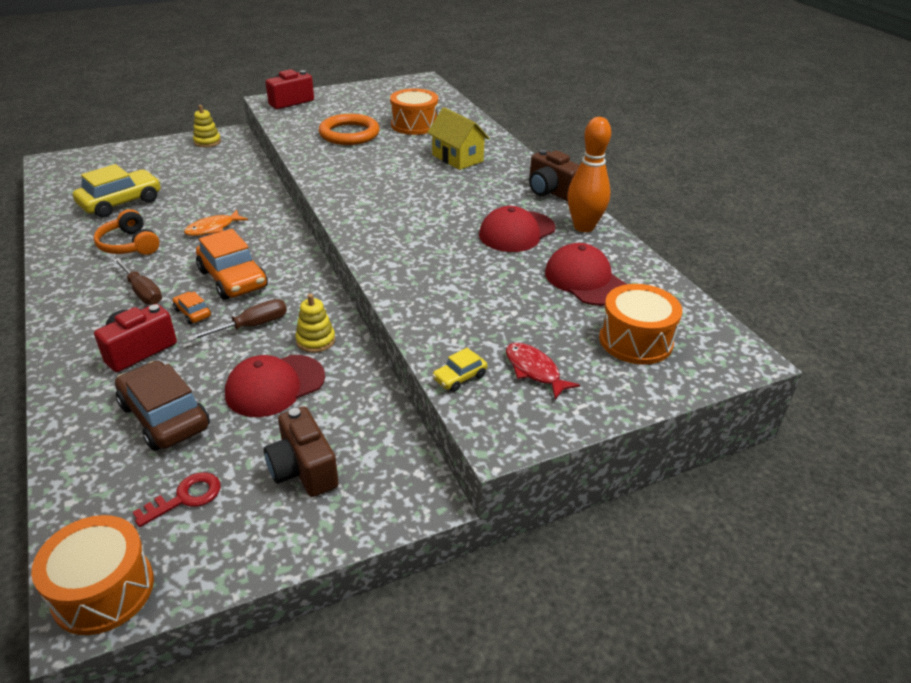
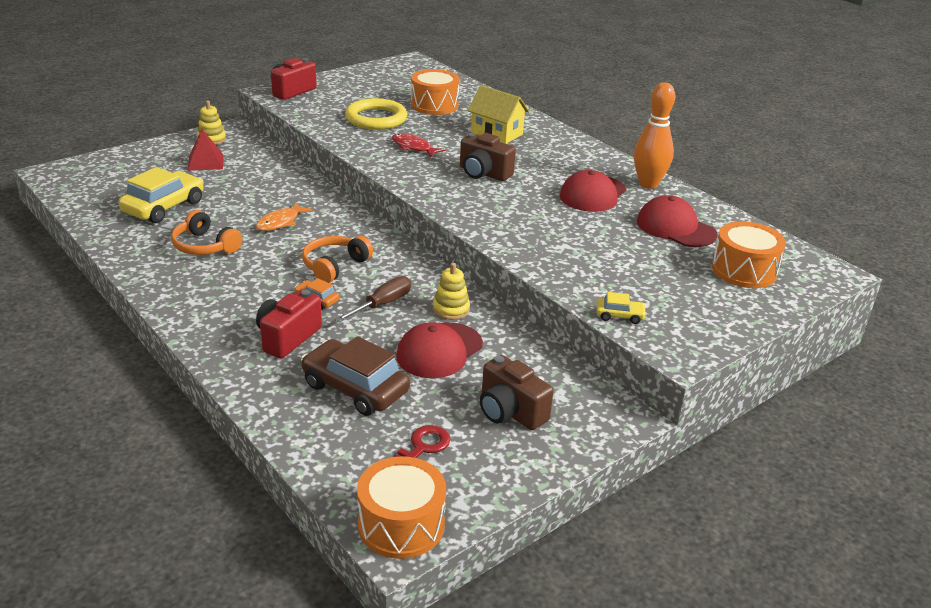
camera: 15 degrees left, 5 degrees down
brown screwdriver [113,258,162,305] -> none
orange car [196,229,268,300] -> orange headphones [302,236,373,283]
orange ring [319,114,380,145] -> yellow ring [345,98,407,130]
yellow car [432,348,487,392] -> yellow car turned 120 degrees counterclockwise [596,292,647,324]
red fish [506,343,580,399] -> red fish moved to [392,133,445,158]
brown camera [529,149,580,201] -> brown camera moved to [460,133,516,181]
none -> red pyramid [188,129,224,171]

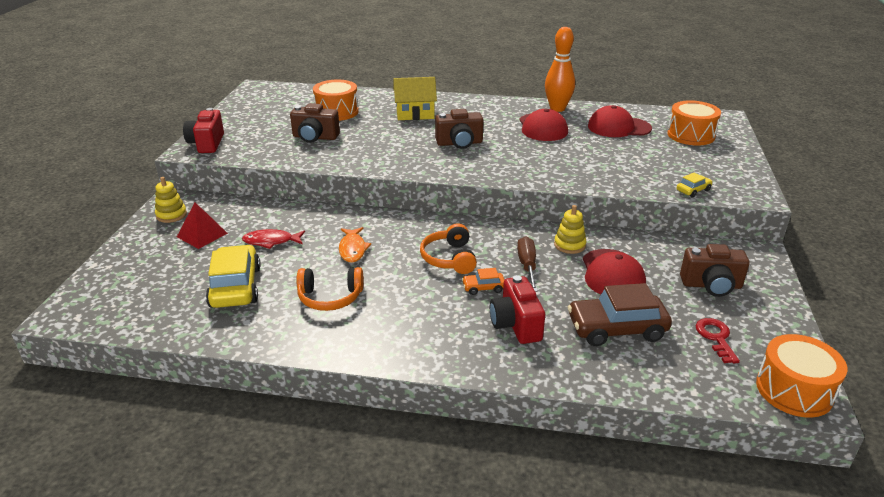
camera: 40 degrees left, 0 degrees up
yellow ring [345,98,407,130] -> brown camera [290,103,340,143]
red fish [392,133,445,158] -> red fish moved to [242,229,305,249]

